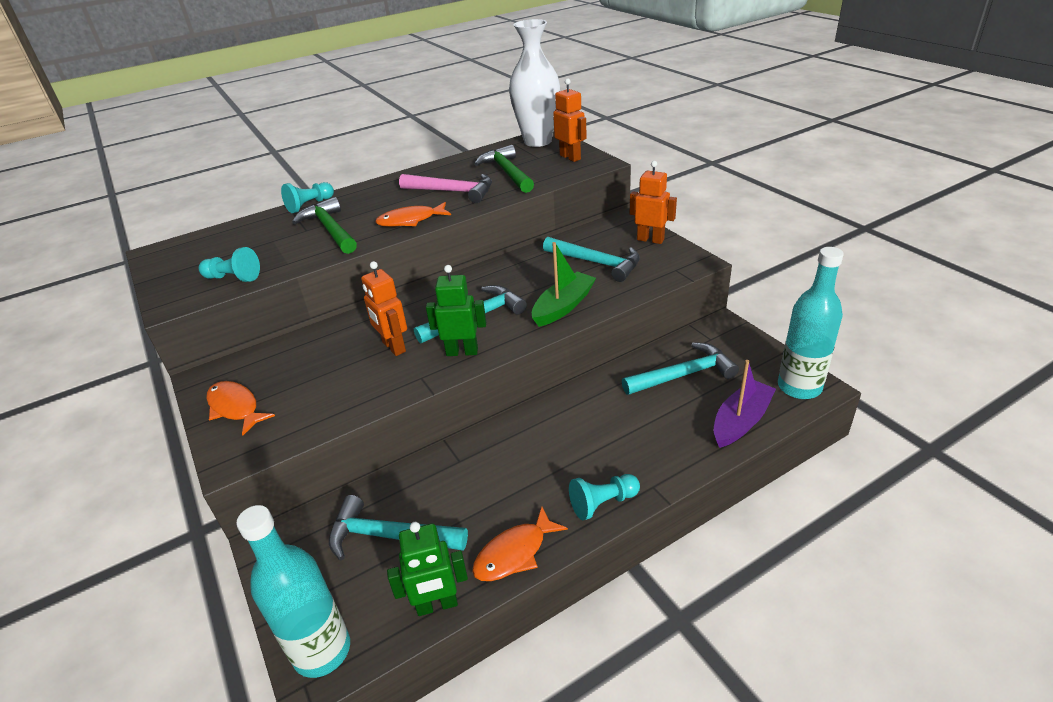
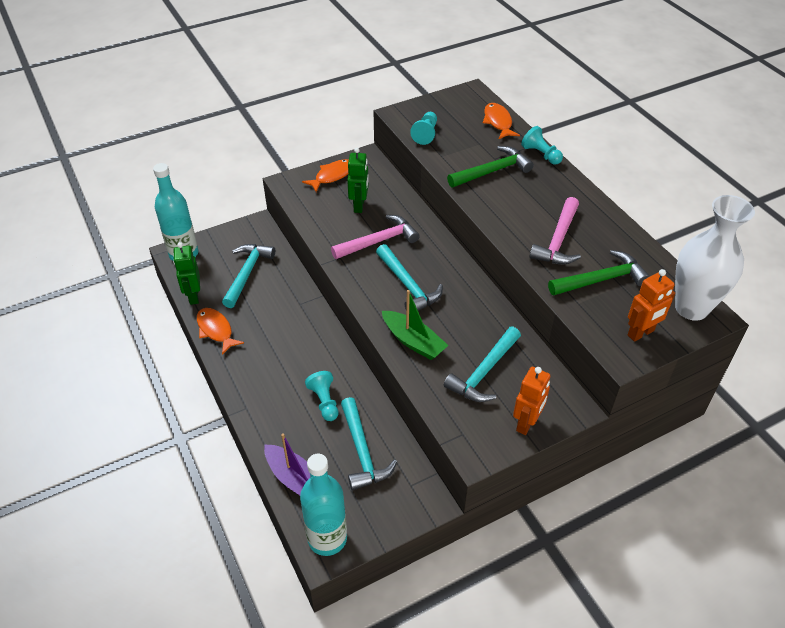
camera: 90 degrees right, 10 degrees up
orange robot [361,261,407,356] -> pink hammer [331,215,420,259]
orange fish [375,202,451,227] -> orange fish moved to [483,103,520,139]
green robot [426,265,486,356] -> green robot moved to [347,148,369,213]
turquoise pawn [569,474,640,520] -> turquoise pawn moved to [305,371,339,421]

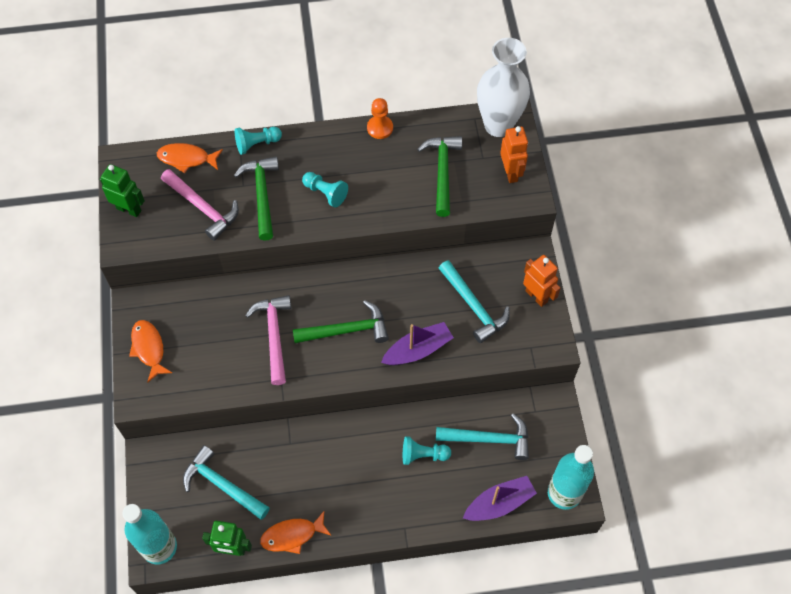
camera: 70 degrees left, 15 degrees up
green robot [347,148,369,213] -> green robot moved to [100,164,145,217]
turquoise hammer [376,244,443,311] -> green hammer [293,300,389,343]
green boat [382,290,449,360] -> purple boat [381,322,454,365]
turquoise pawn [410,112,437,145] -> turquoise pawn moved to [302,172,348,207]
pink hammer [529,197,581,264] -> pink hammer moved to [161,169,239,241]
none -> orange pawn [367,98,393,139]

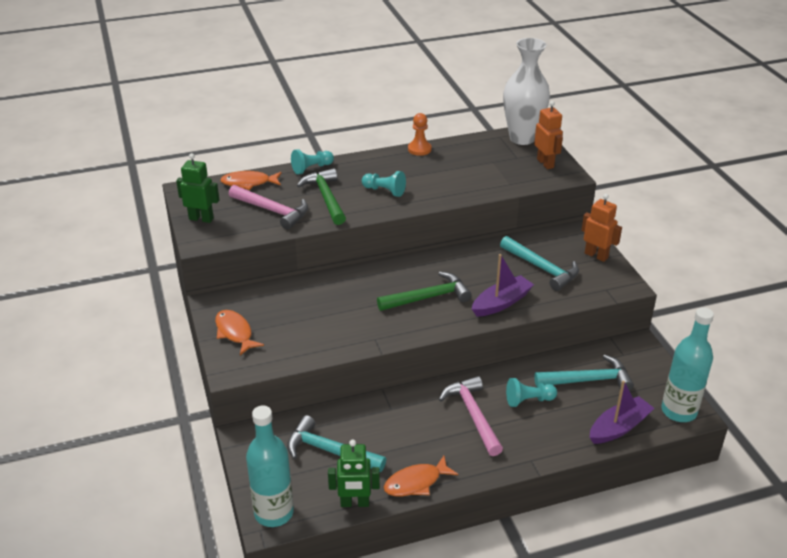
camera: 10 degrees left, 25 degrees down
pink hammer [245,295,291,385] -> pink hammer moved to [439,376,503,456]
green hammer [417,136,462,217] -> none

